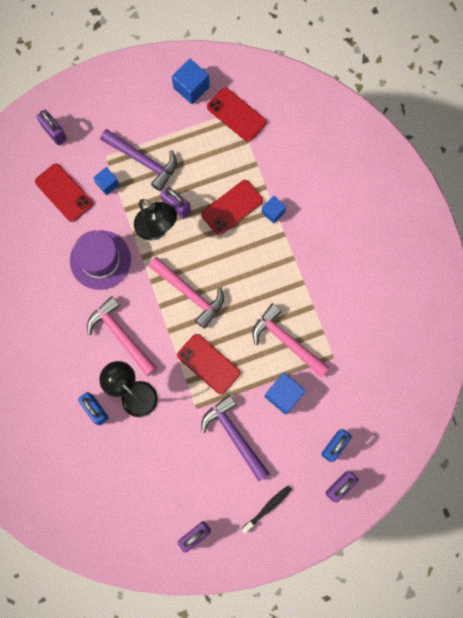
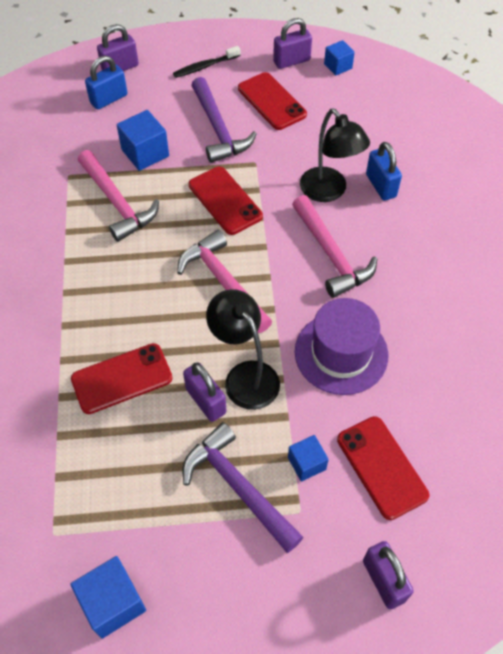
camera: 165 degrees left, 20 degrees down
red phone [207,87,266,142] -> red phone moved to [238,72,307,130]
blue cube [261,196,286,224] -> blue cube moved to [324,40,355,76]

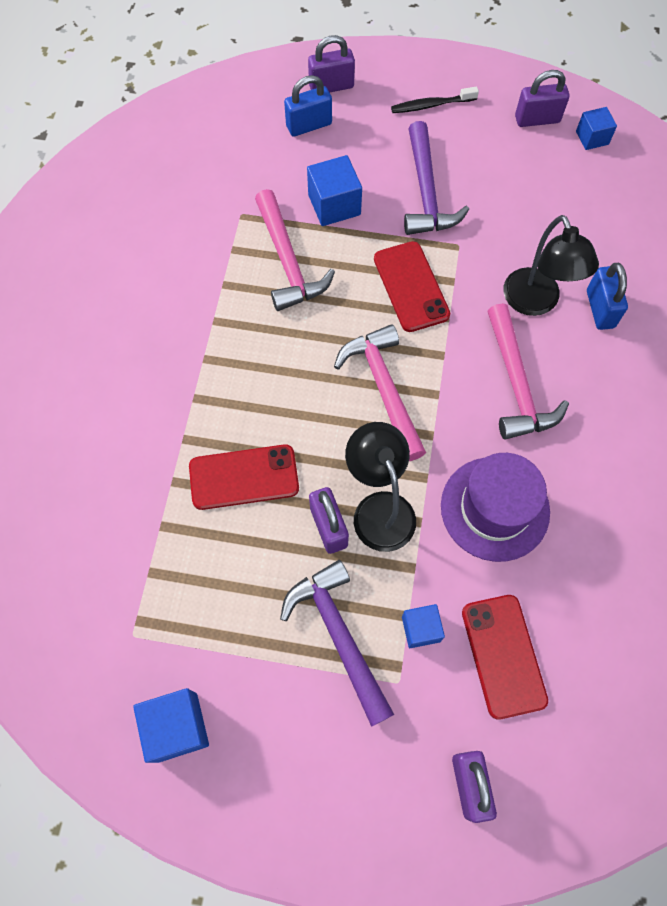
camera: 15 degrees right, 10 degrees up
red phone [238,72,307,130] -> none

